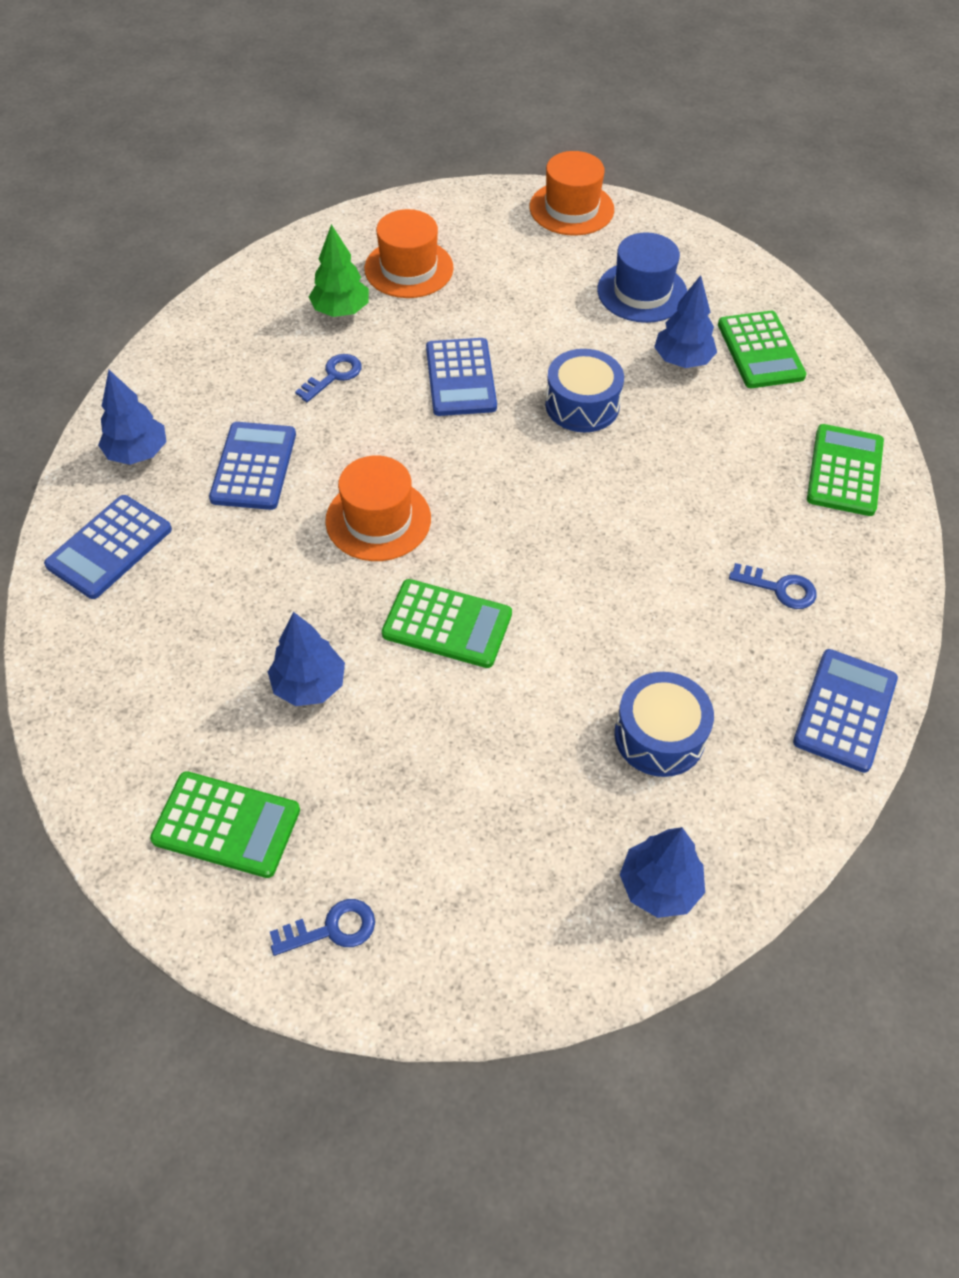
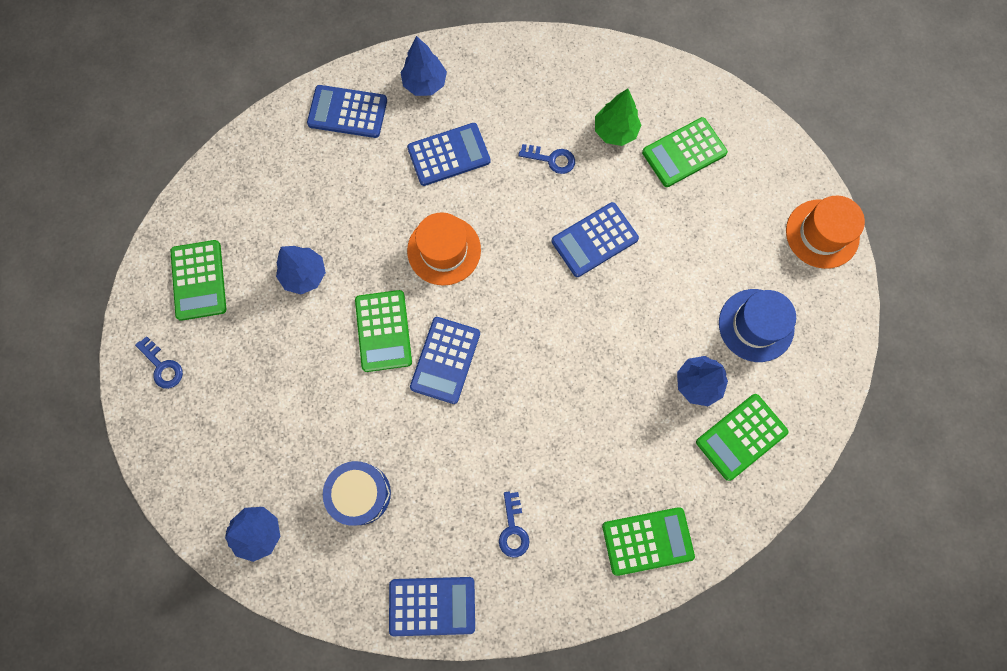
camera: 65 degrees right, 20 degrees up
orange hat [364,209,454,298] -> green calculator [642,117,728,187]
blue drum [545,349,624,432] -> none
none -> blue calculator [410,317,480,404]

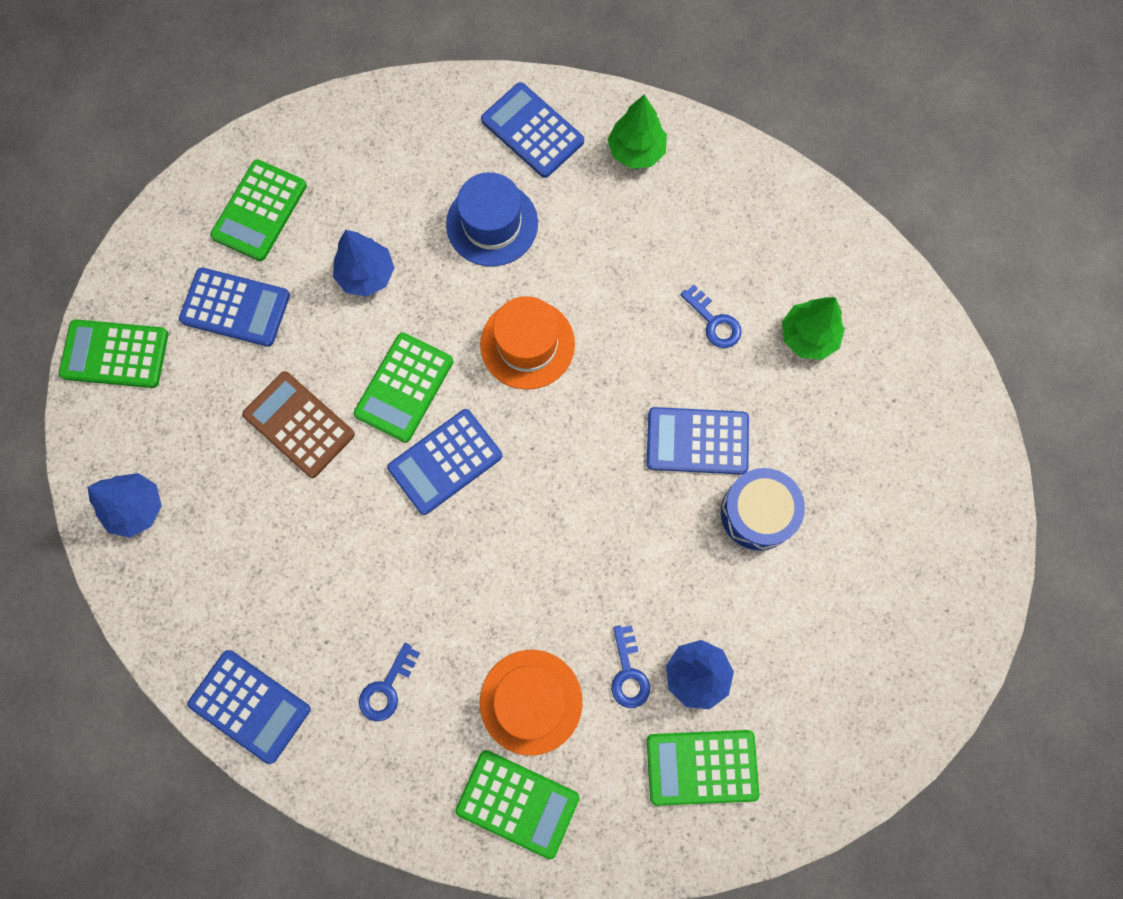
camera: 35 degrees right, 0 degrees up
blue key [135,336,183,389] -> blue key moved to [611,625,650,708]
blue drum [323,461,391,526] -> blue drum moved to [721,468,805,551]
blue tree [401,36,447,96] -> green tree [607,94,667,169]
blue calculator [407,123,491,186] -> blue calculator moved to [179,267,290,347]
green calculator [642,117,728,187] -> green calculator moved to [59,319,168,388]
blue hat [719,289,796,362] -> blue hat moved to [446,172,538,266]
orange hat [786,196,865,269] -> orange hat moved to [480,650,582,755]
none -> brown calculator [242,371,355,478]

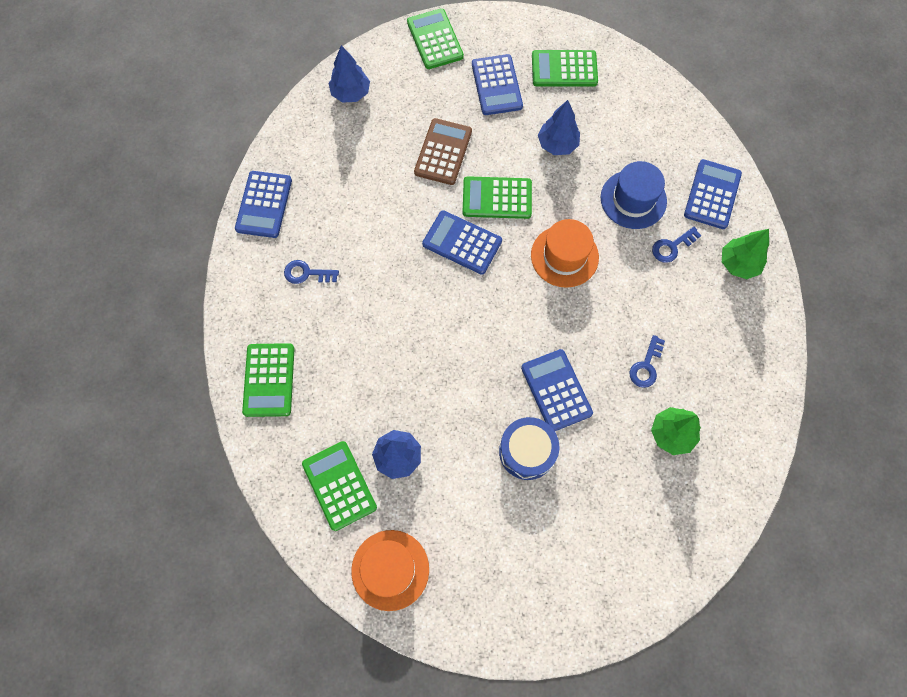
camera: 65 degrees right, 5 degrees down
orange hat [480,650,582,755] -> orange hat moved to [351,530,429,611]
blue key [611,625,650,708] -> blue key moved to [652,227,701,263]

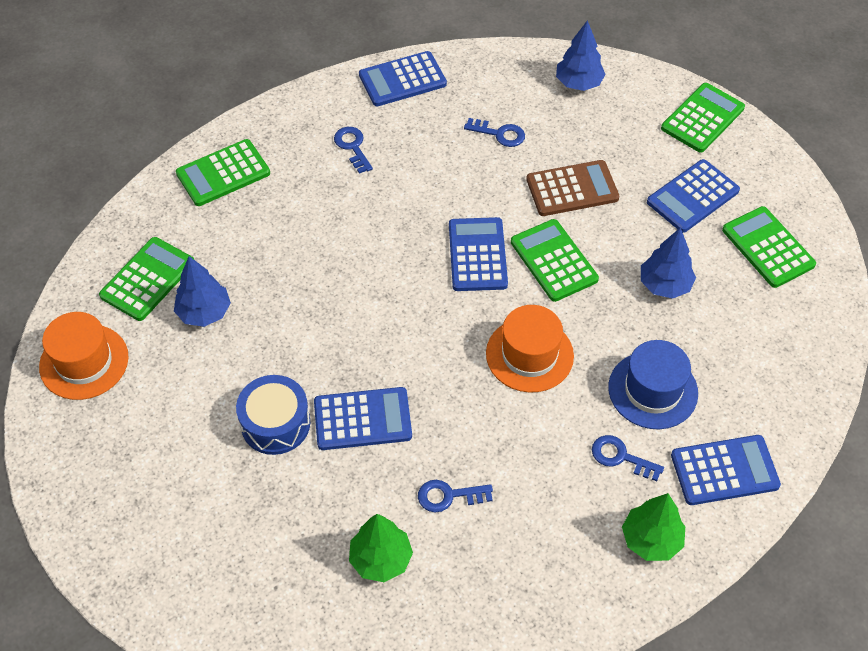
camera: 60 degrees right, 15 degrees down
blue calculator [521,349,593,431] -> blue calculator turned 45 degrees clockwise [314,387,412,450]
none -> blue key [464,118,525,147]

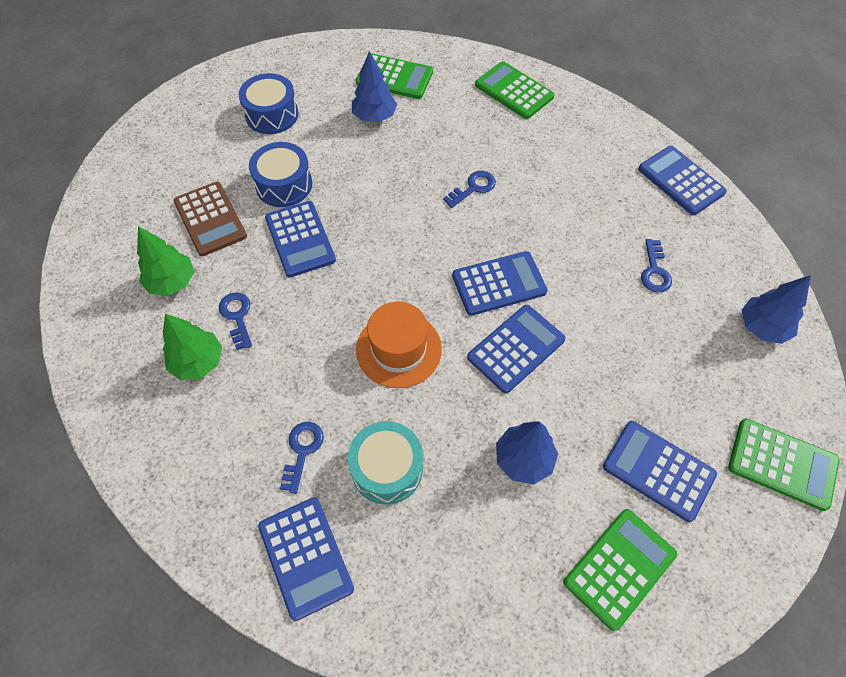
camera: 75 degrees right, 5 degrees up
orange hat [39,312,128,400] -> none
blue key [334,127,373,174] -> blue key moved to [443,171,496,208]
green calculator [511,219,599,302] -> blue calculator [467,305,566,393]
brown calculator [526,160,619,216] -> brown calculator moved to [173,182,247,256]
blue hat [608,340,698,429] -> turquoise drum [348,421,423,504]
green tree [622,493,685,561] -> green tree moved to [163,314,222,380]
none -> blue drum [239,73,299,134]

